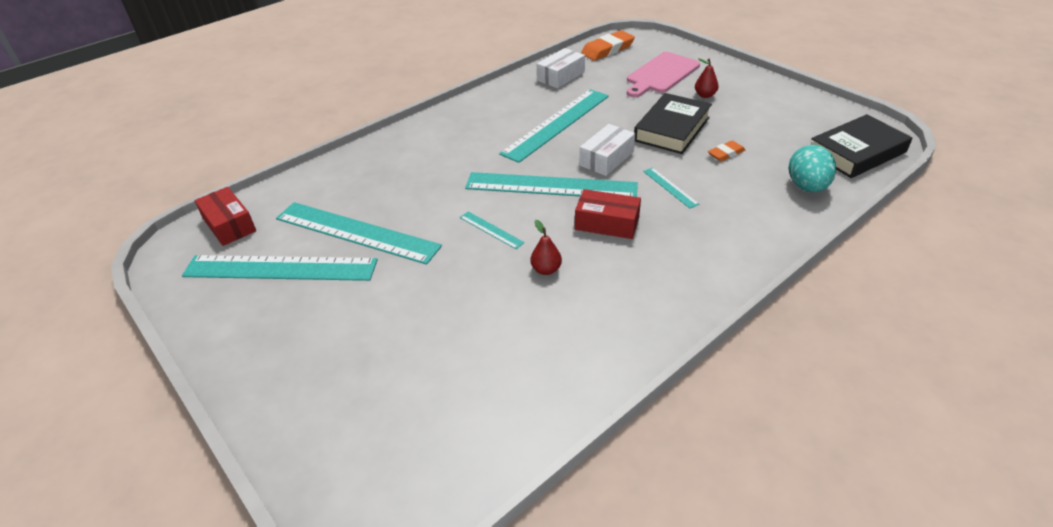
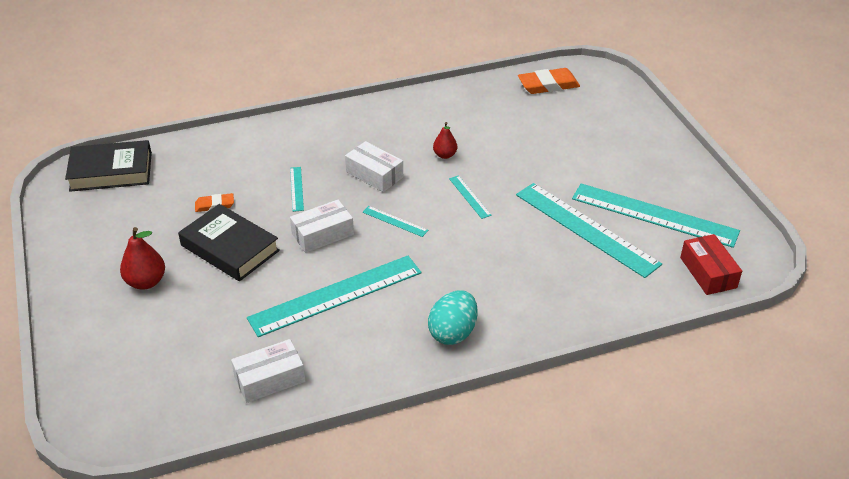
camera: 160 degrees left, 0 degrees up
turquoise ruler [465,172,638,197] -> turquoise ruler [363,206,428,237], size x0.43
red box [575,189,641,239] -> white box [345,141,403,192]
orange eraser [581,30,635,61] -> orange eraser moved to [518,68,580,94]
pink cutting board [627,52,700,97] -> none
black book [634,93,712,154] -> black book turned 75 degrees clockwise [178,204,280,282]
red pear [695,58,718,98] -> red pear [120,227,165,290], size x1.54
turquoise egg [789,145,836,192] -> turquoise egg moved to [428,290,478,345]

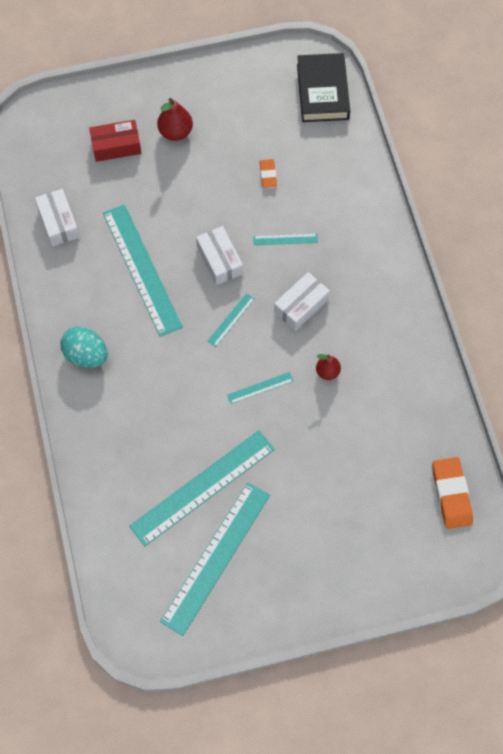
camera: 95 degrees right, 25 degrees up
black book [178,204,280,282] -> none
red box [680,234,742,295] -> red box moved to [89,120,141,162]

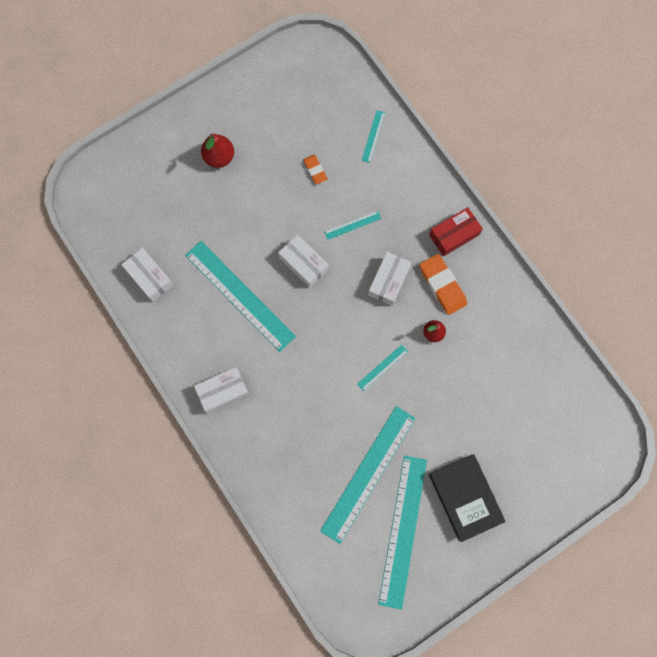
camera: 20 degrees left, 10 degrees up
turquoise egg [60,326,108,368] -> white box [194,367,249,413]
red box [89,120,141,162] -> red box moved to [429,207,483,256]
turquoise ruler [207,293,255,347] -> turquoise ruler moved to [361,110,385,163]
black book [297,53,350,122] -> black book moved to [429,454,505,542]
orange eraser [432,457,473,529] -> orange eraser moved to [420,254,467,315]

